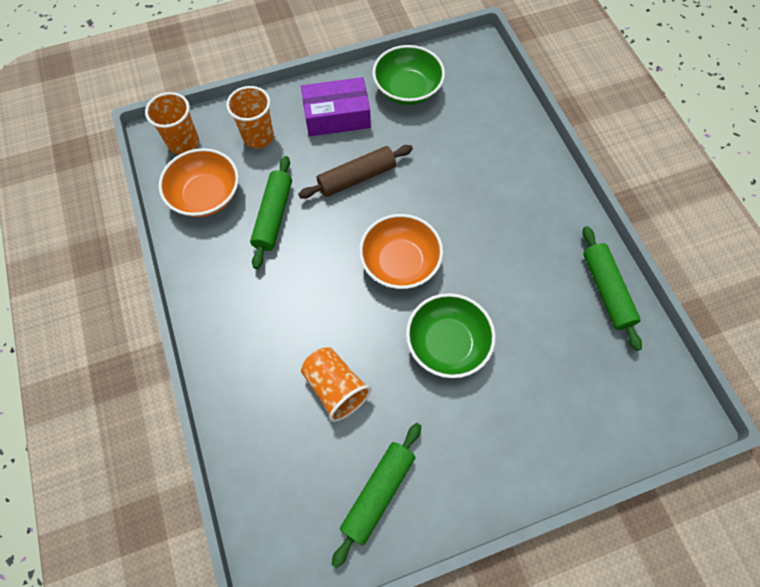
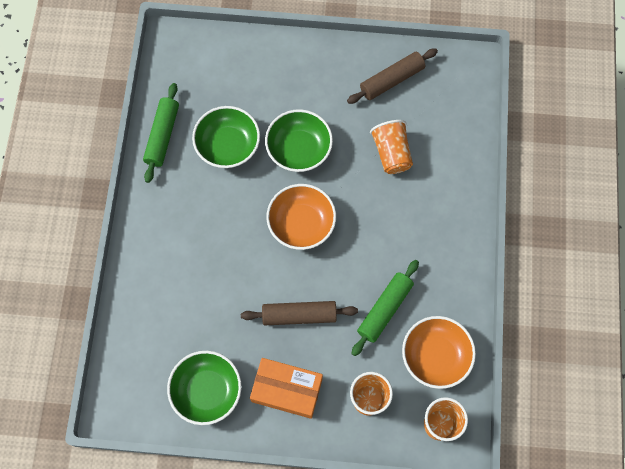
camera: 155 degrees left, 5 degrees up
purple box [301,77,371,136] -> orange box [250,358,323,419]
green rolling pin [331,423,421,568] -> brown rolling pin [347,48,438,104]
none -> green bowl [192,106,260,168]

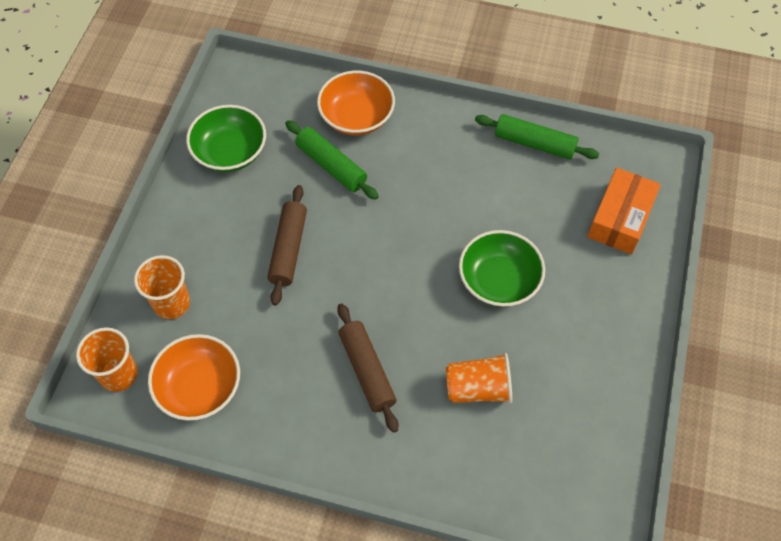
camera: 100 degrees right, 10 degrees down
green bowl [192,106,260,168] -> none
orange box [250,358,323,419] -> orange box moved to [587,168,661,254]
orange bowl [266,184,336,250] -> orange bowl moved to [317,71,395,135]
brown rolling pin [347,48,438,104] -> brown rolling pin moved to [337,303,398,433]
green rolling pin [352,260,419,356] -> green rolling pin moved to [285,120,379,200]

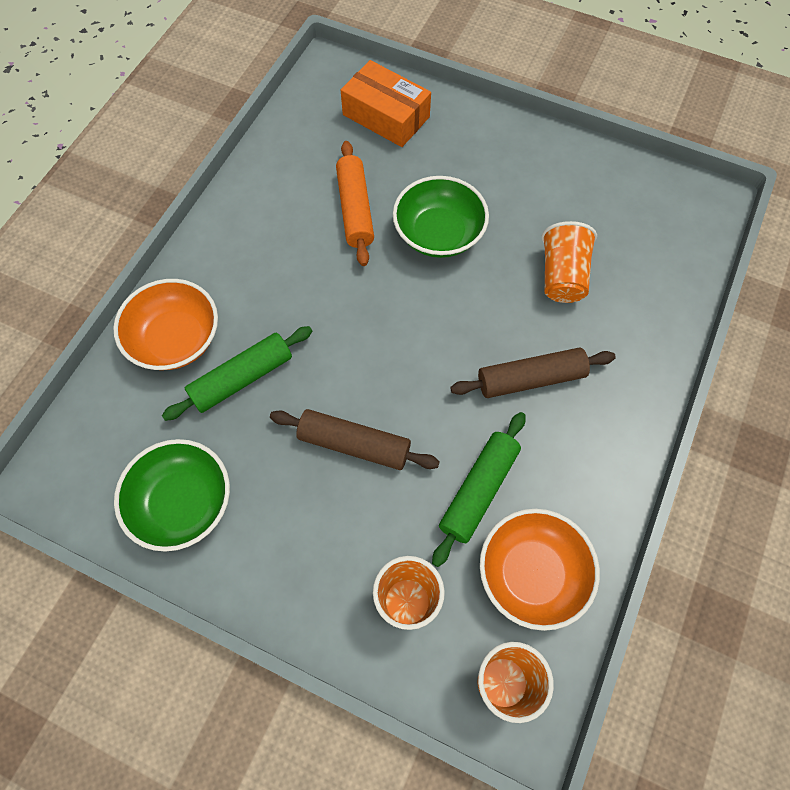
camera: 80 degrees left, 5 degrees up
green rolling pin [475,114,599,159] -> green rolling pin moved to [432,412,526,567]
none -> orange rolling pin [336,141,374,266]

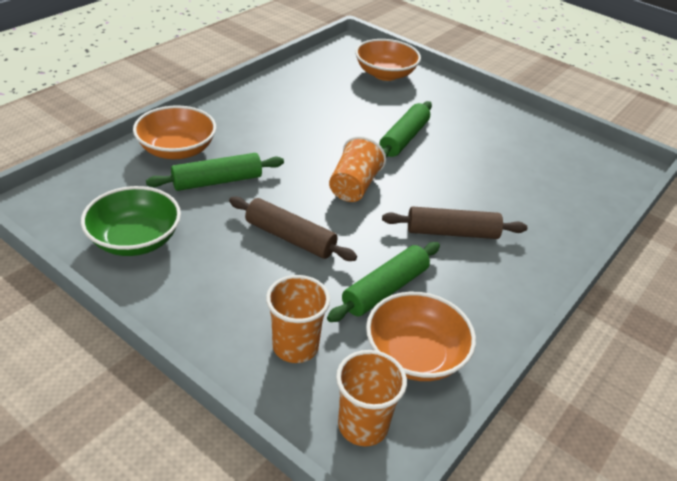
camera: 10 degrees right, 25 degrees down
orange rolling pin [336,141,374,266] -> none
orange box [341,60,431,147] -> orange bowl [355,39,421,81]
green bowl [393,176,489,258] -> green rolling pin [379,101,432,158]
orange cup [542,221,597,303] -> orange cup moved to [329,136,386,202]

